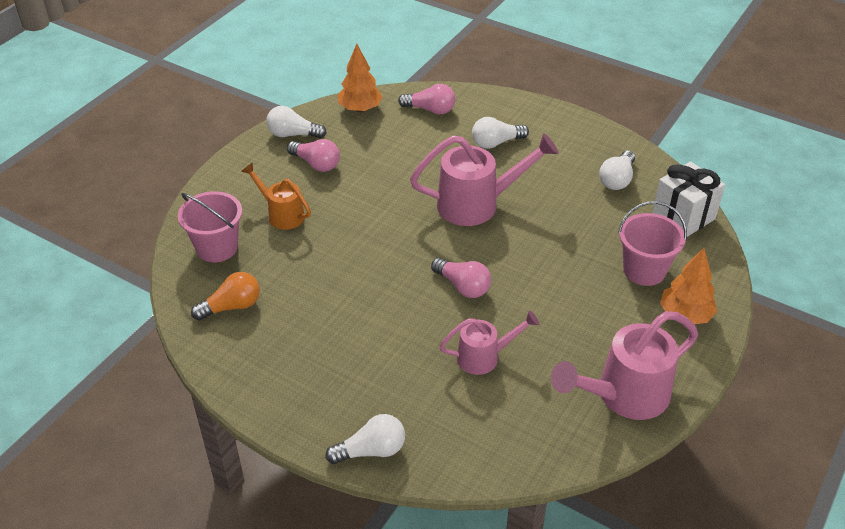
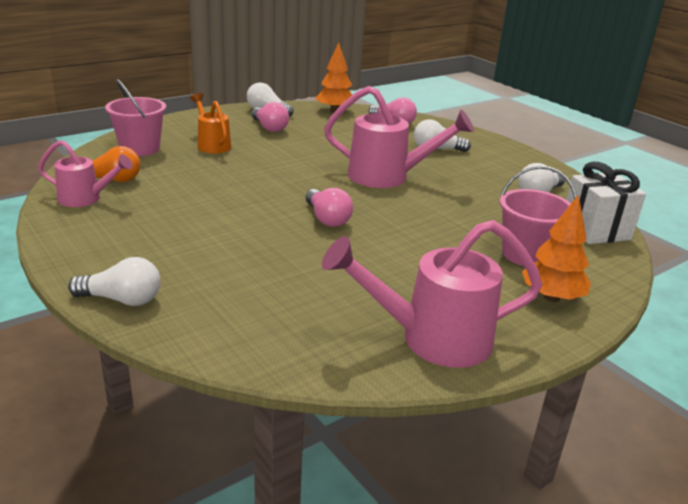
camera: 20 degrees right, 15 degrees down
pink watering can [439,311,539,375] -> pink watering can moved to [38,140,133,207]

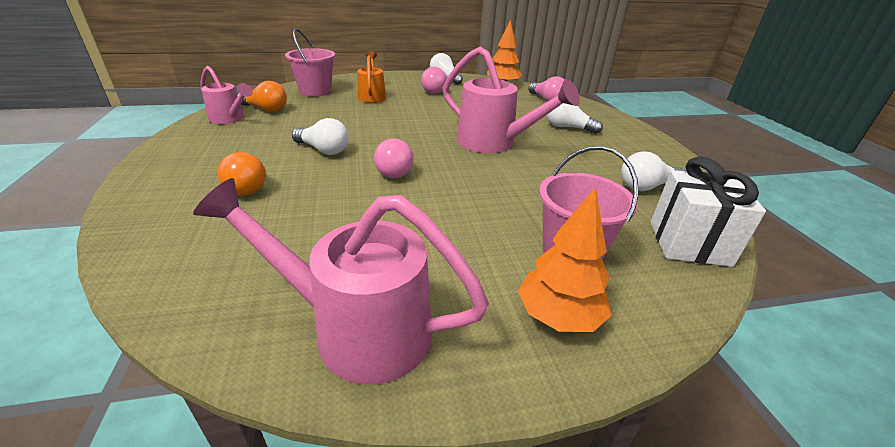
camera: 25 degrees right, 5 degrees up
white light bulb [68,257,160,306] -> white light bulb moved to [292,118,349,155]
none -> orange light bulb [218,152,266,195]

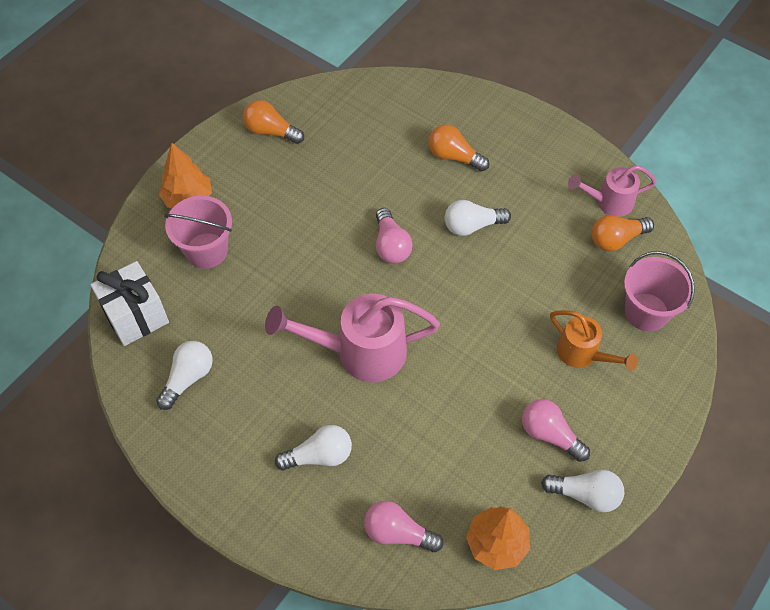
camera: 140 degrees right, 25 degrees up
pink watering can [193,178,489,384] -> orange light bulb [243,100,304,144]
pink light bulb [374,138,414,178] -> pink light bulb turned 150 degrees counterclockwise [376,208,413,264]

